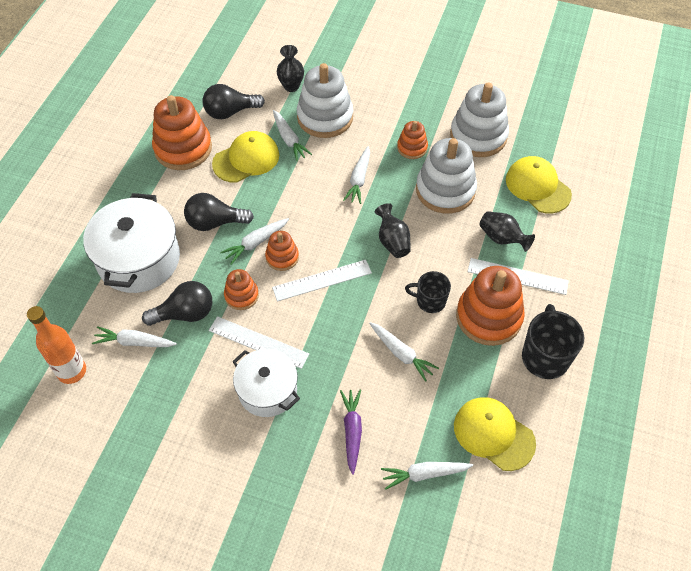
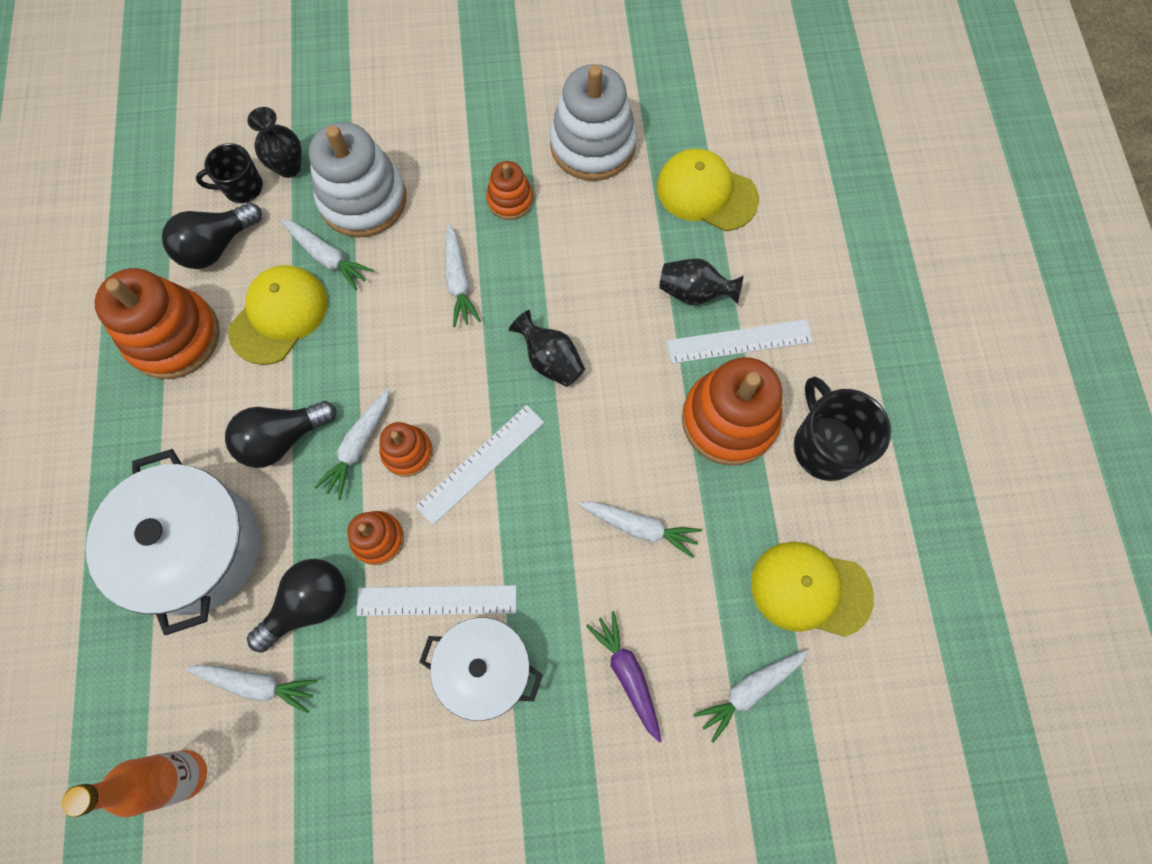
camera: 25 degrees left, 15 degrees up
white carrot [92,326,177,347] -> white carrot turned 150 degrees counterclockwise [186,664,317,713]
black mug [405,271,451,313] -> black mug moved to [196,143,263,203]
white stacking toy [416,138,477,214] -> none

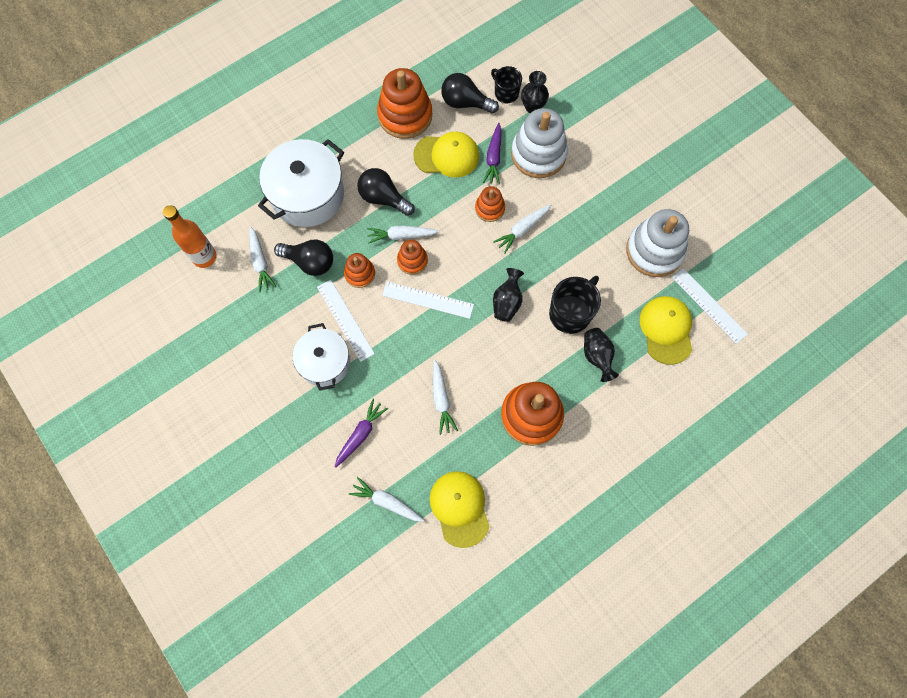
camera: 60 degrees right, 0 degrees up
white carrot [281,219,374,290] -> purple carrot [483,123,502,184]
orange stacking toy [486,161,533,220] -> orange stacking toy moved to [475,186,505,222]
white ruler [667,319,813,364] -> white ruler moved to [672,268,748,344]
black mug [794,376,891,481] -> black mug moved to [549,276,601,334]

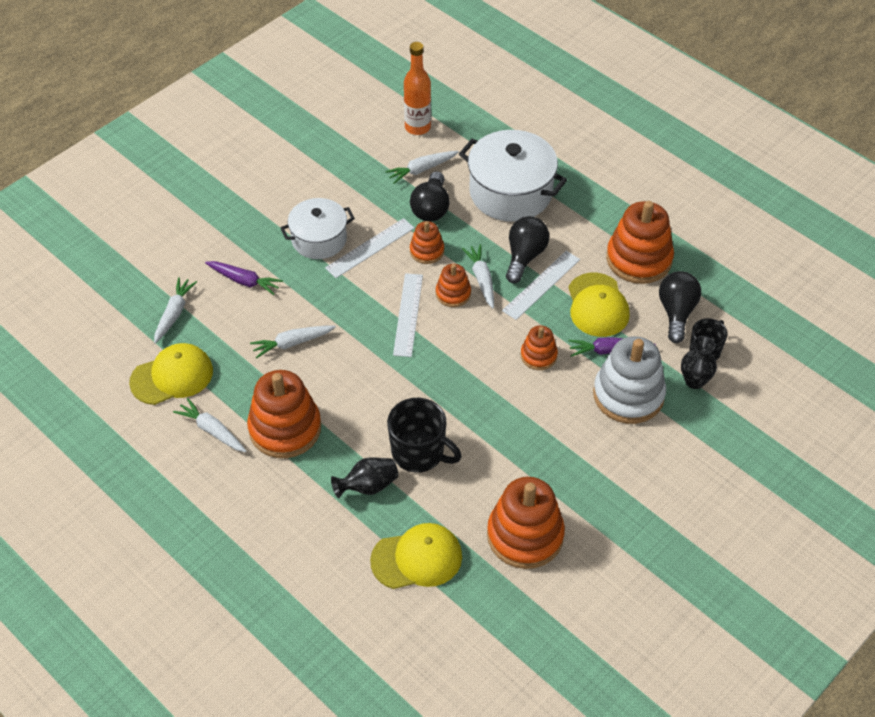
camera: 80 degrees right, 20 degrees down
white carrot [493,204,551,253] -> white carrot moved to [173,398,246,452]
black vase [493,268,524,322] -> none
white stacking toy [626,209,689,277] -> orange stacking toy [487,477,565,569]
white ruler [672,268,748,344] -> white ruler moved to [502,251,580,320]

